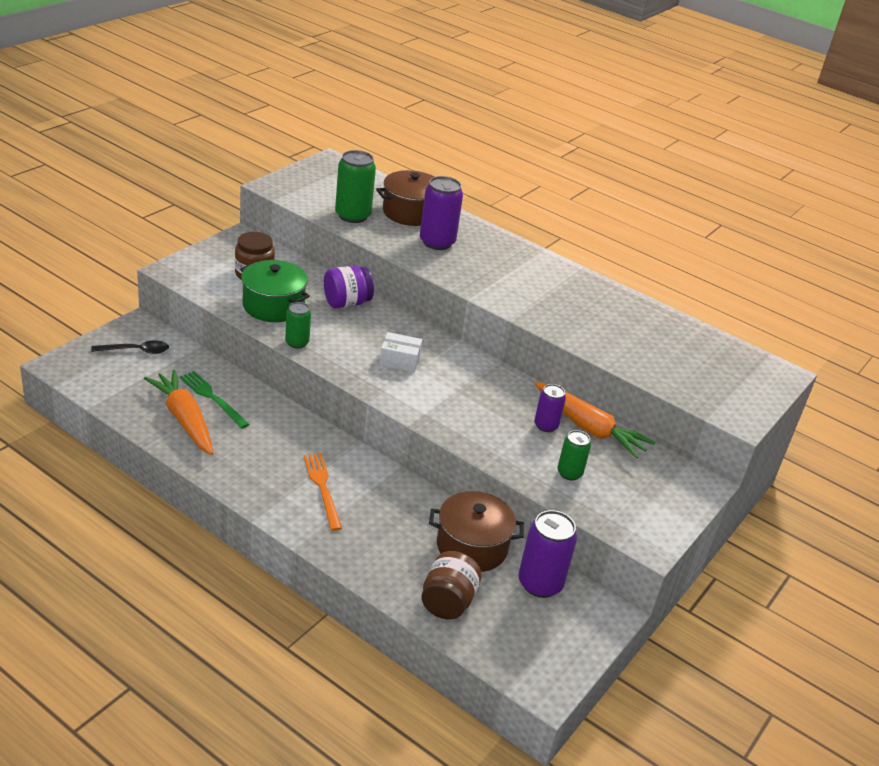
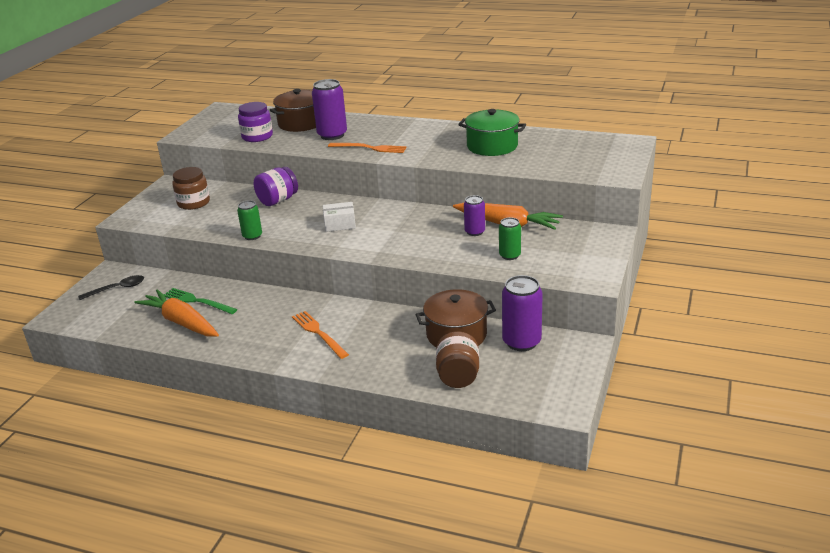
camera: 10 degrees left, 5 degrees down
green pot [240,260,310,322] -> green pot moved to [458,109,526,156]
green can [335,150,376,223] -> purple jar [238,102,273,142]
none -> orange fork [328,143,407,153]

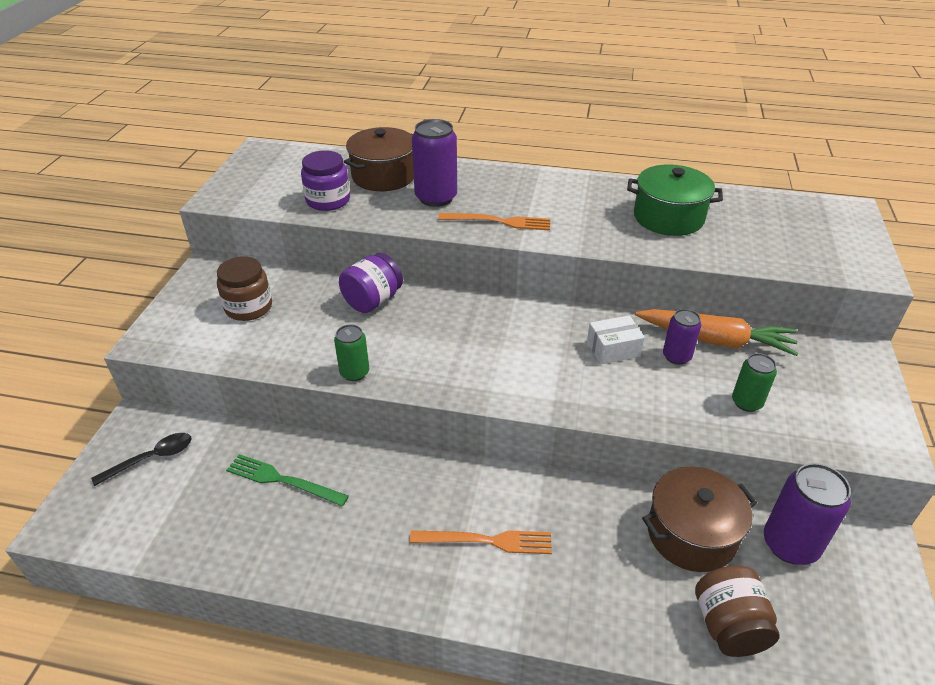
camera: 10 degrees left, 10 degrees up
orange carrot [135,289,219,337] -> none
orange fork [292,311,349,359] -> orange fork turned 135 degrees clockwise [410,530,552,554]
white box [323,202,356,232] -> white box moved to [587,315,645,364]

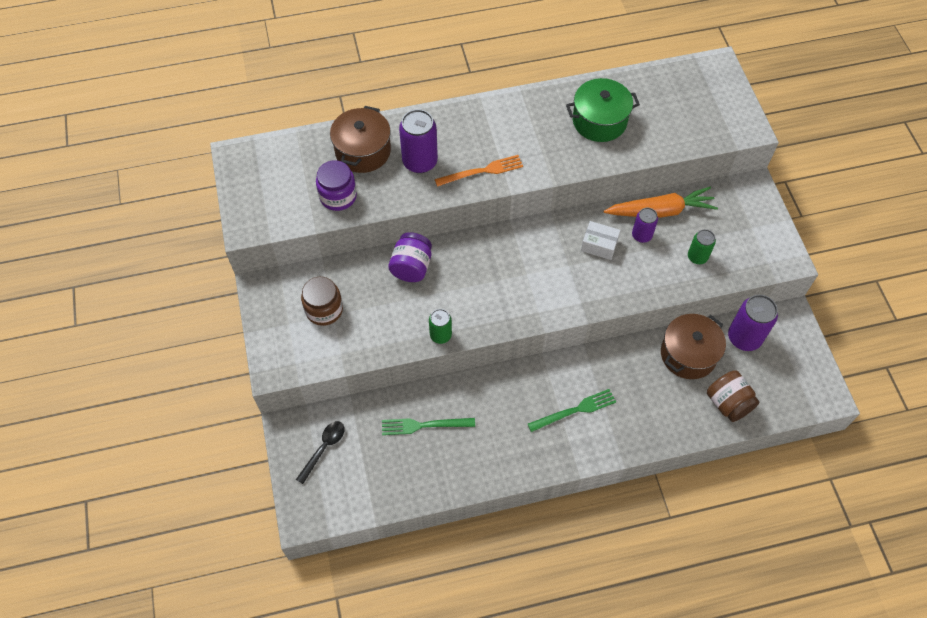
camera: 25 degrees left, 20 degrees up
orange fork [410,530,552,554] -> green fork [528,389,616,432]
white box [587,315,645,364] -> white box turned 60 degrees clockwise [581,221,621,260]

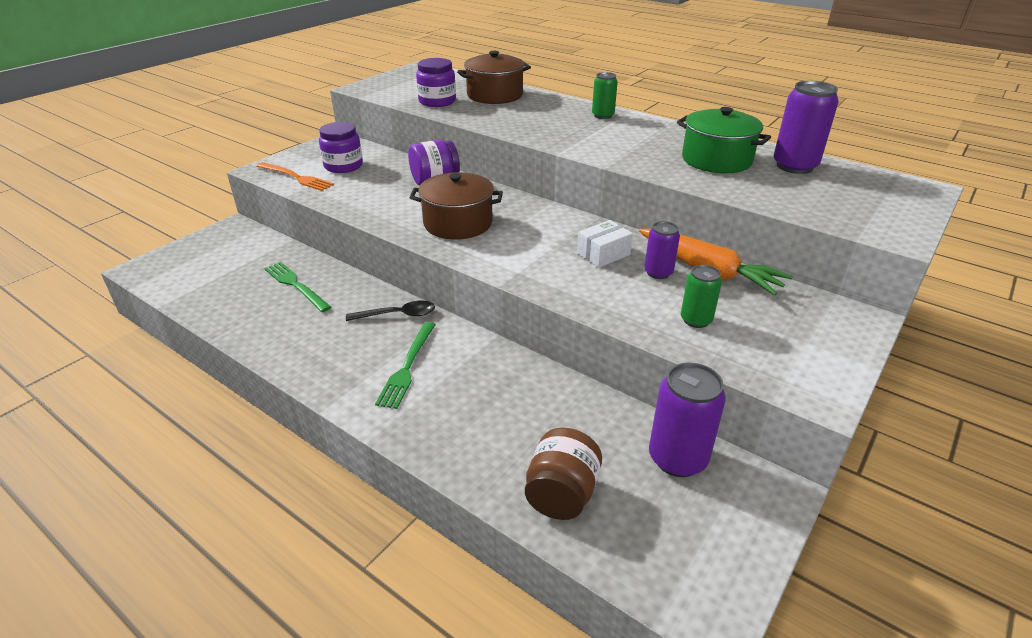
camera: 50 degrees right, 25 degrees down
black spoon [296,421,345,484] -> black spoon moved to [346,301,435,321]
brown jar [301,277,343,326] -> purple jar [319,122,363,173]
purple can [399,109,438,173] -> purple can moved to [773,81,839,174]
green can [429,309,452,344] -> green can moved to [592,72,618,119]
orange fork [435,155,523,187] -> orange fork moved to [256,162,334,191]
green fork [528,389,616,432] -> green fork turned 75 degrees clockwise [375,322,435,409]
white box [581,221,621,260] -> white box turned 75 degrees clockwise [577,220,633,268]
brown pot [661,314,726,379] -> brown pot moved to [409,172,503,239]

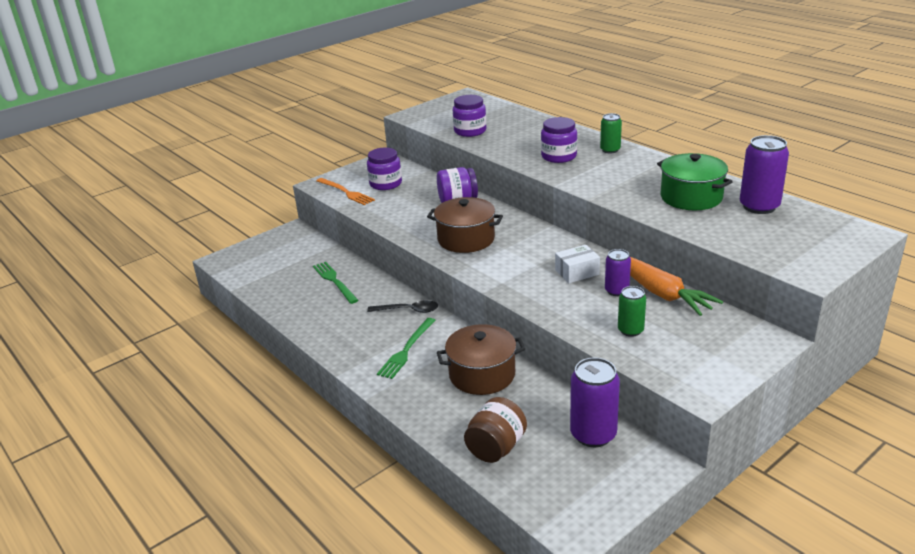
camera: 15 degrees right, 5 degrees down
brown pot [457,51,531,104] -> brown pot moved to [437,324,525,395]
none -> purple jar [541,117,577,163]

